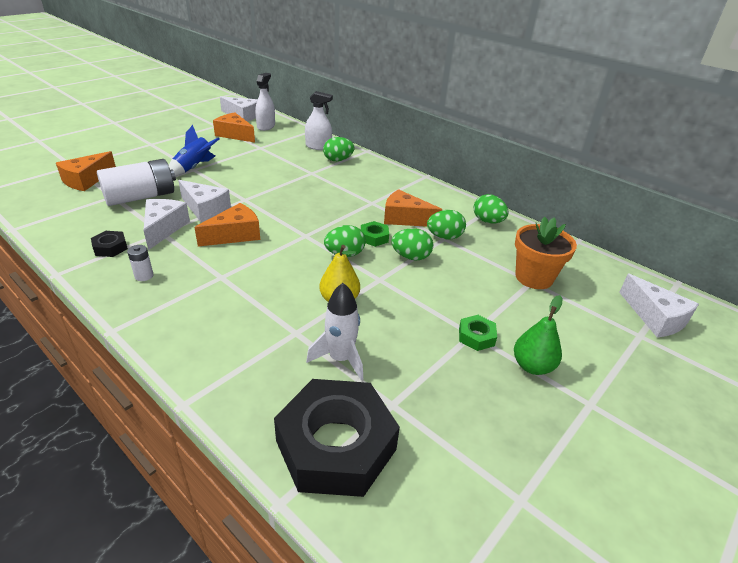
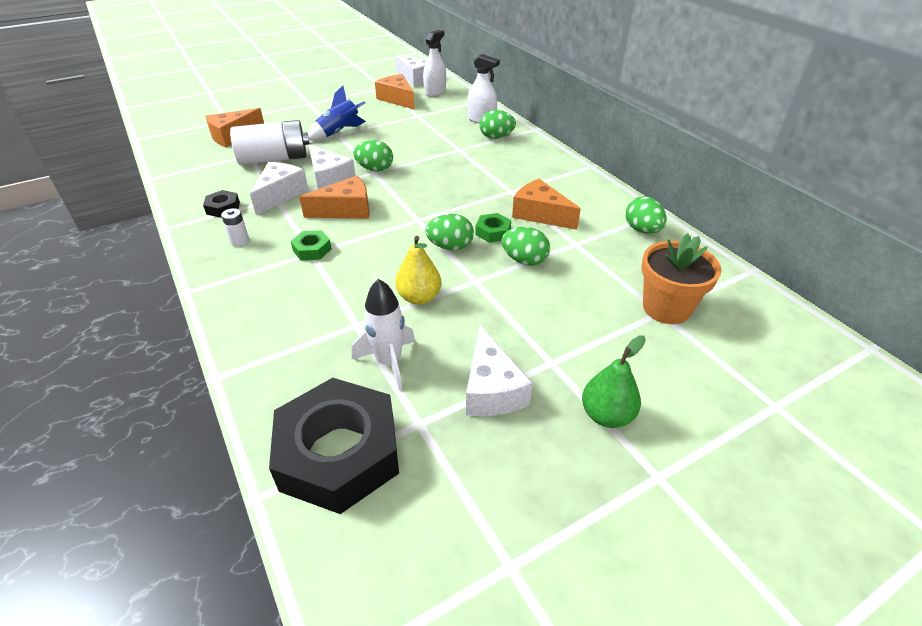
camera: 20 degrees right, 5 degrees up
green egg [427,210,466,240] -> green egg moved to [353,140,393,172]
green nut [459,315,497,351] -> green nut moved to [291,230,332,261]
white cheese [619,274,699,337] -> white cheese moved to [466,325,533,416]

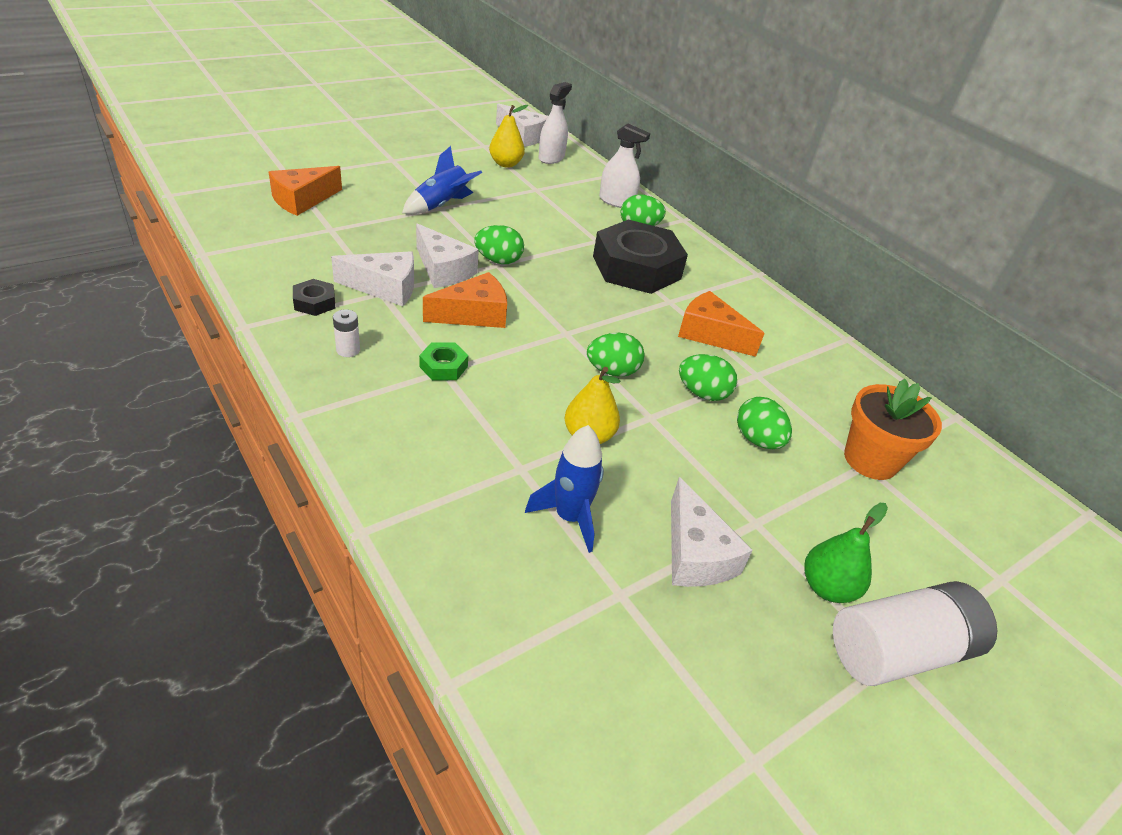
camera: 10 degrees left, 0 degrees up
white battery [230,120,310,165] -> white battery moved to [833,581,997,686]
white cheese [250,162,309,215] -> white cheese turned 75 degrees clockwise [331,251,414,306]
black nut [269,378,399,514] -> black nut moved to [593,220,688,294]
white rocket [352,279,415,390] -> blue rocket [525,425,604,553]
orange cheese [375,74,415,110] -> yellow pear [489,105,528,168]
green nut [475,213,511,243] -> none
green egg [625,196,667,234] -> green egg moved to [737,397,792,449]

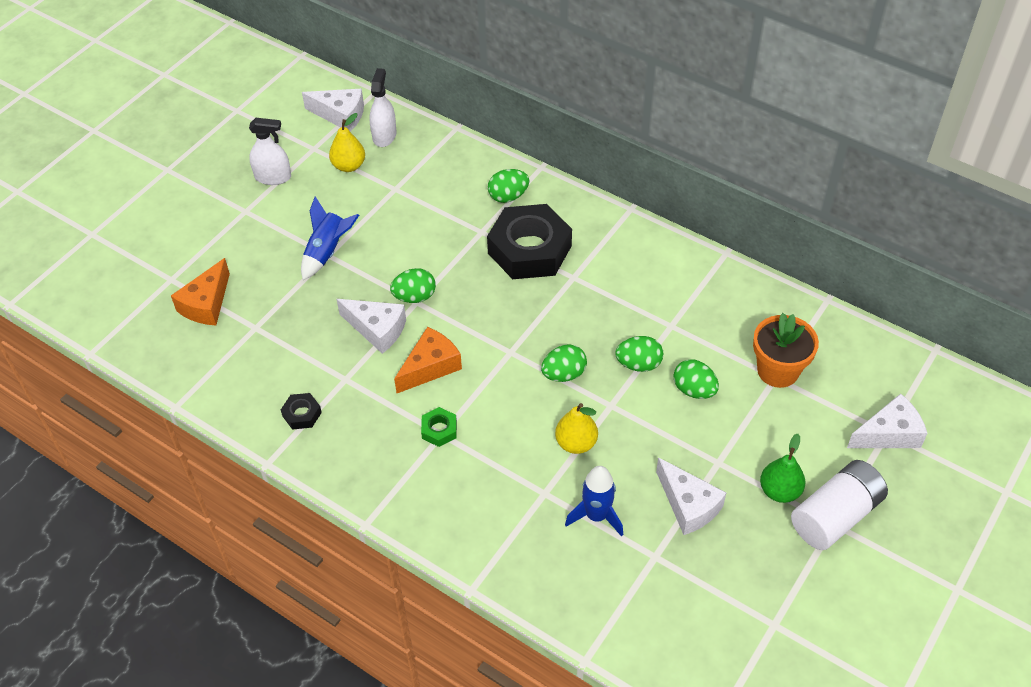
camera: 15 degrees left, 10 degrees up
white cheese [331,251,414,306] -> white cheese moved to [847,394,928,448]
white battery [333,309,360,357] -> none
white spray bottle [599,124,650,208] -> white spray bottle moved to [249,118,291,185]
orange cheese [678,291,765,357] -> none

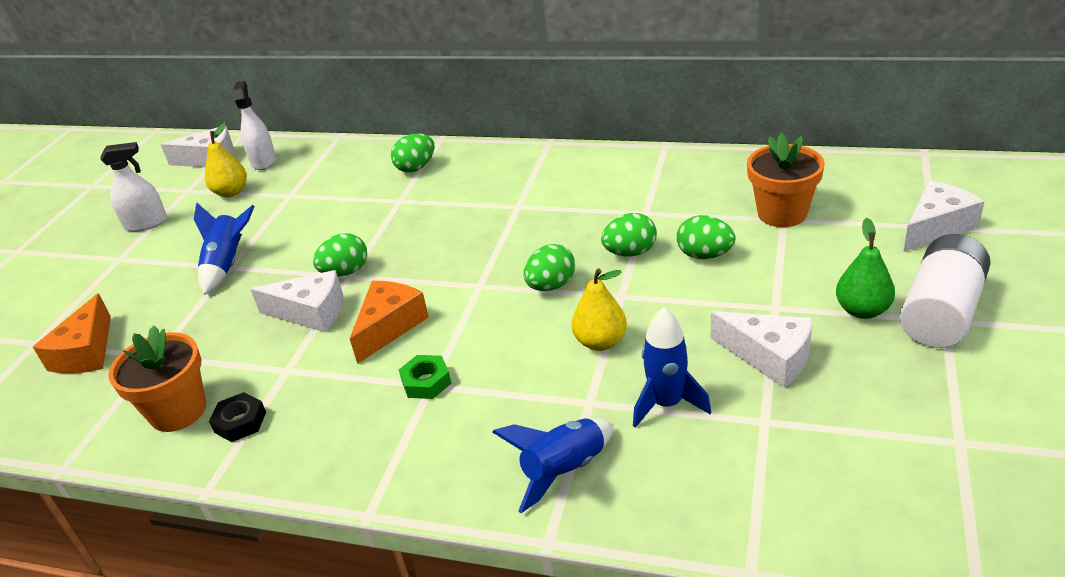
camera: 15 degrees left, 15 degrees down
black nut [487,204,572,279] -> none
none -> orange flower pot [108,325,206,432]
none -> blue rocket [492,418,614,513]

